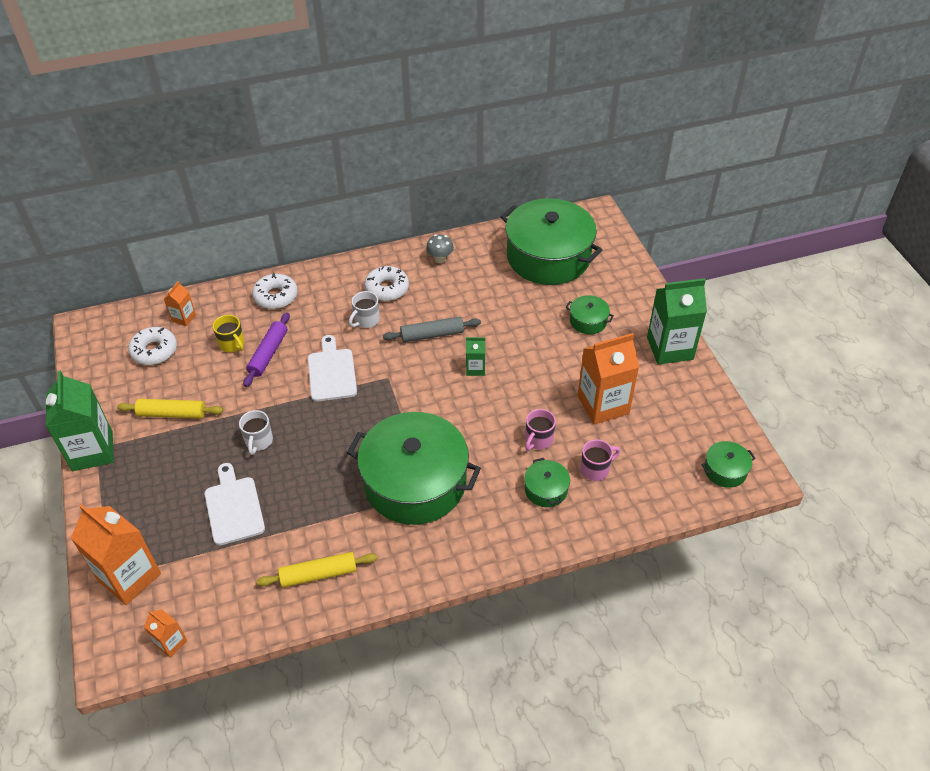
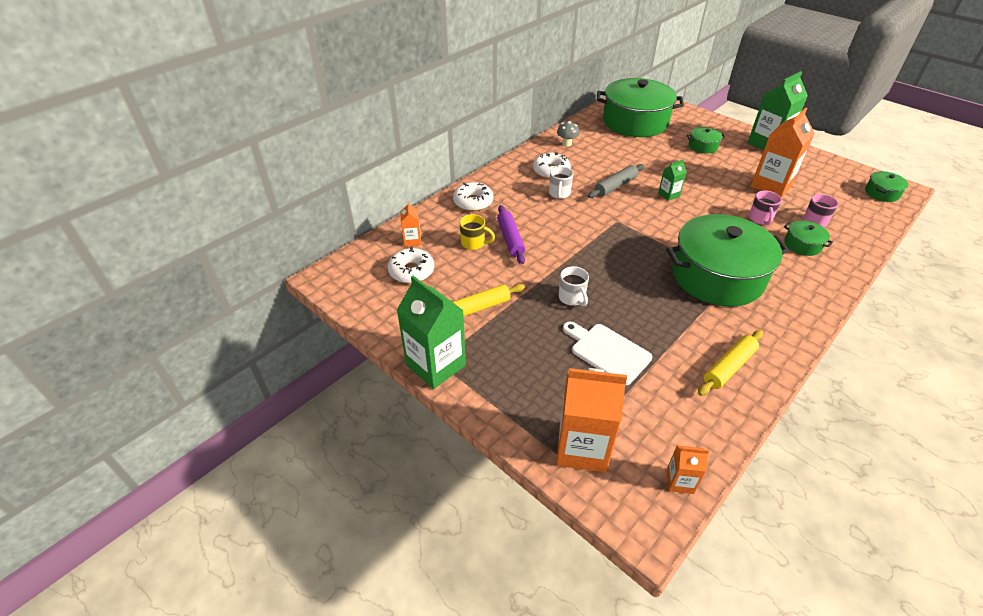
camera: 30 degrees left, 5 degrees down
white cutting board [308,335,357,402] -> none

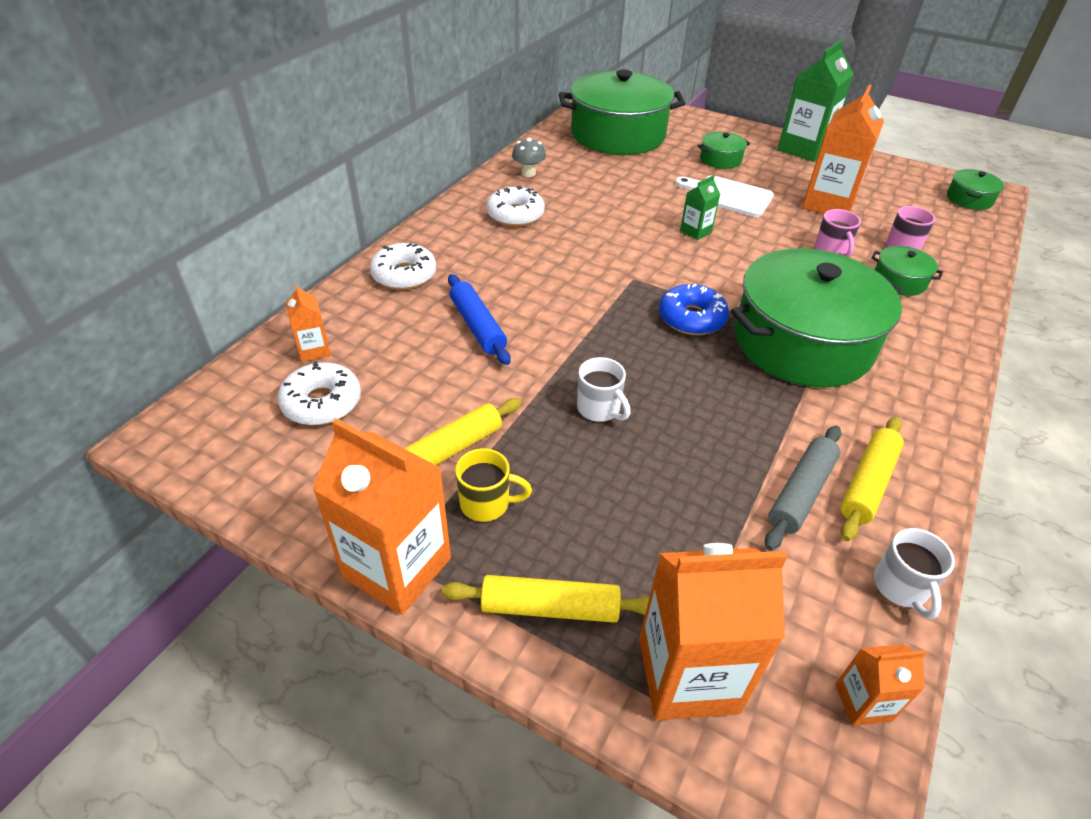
camera: 15 degrees left, 0 degrees up
green carton [397,276,466,389] -> orange carton [312,418,451,615]
yellow mug [460,214,495,250] -> yellow mug moved to [455,448,532,522]
purple rolling pin [497,205,525,264] -> blue rolling pin [448,274,511,365]
white mug [549,166,573,199] -> white mug moved to [874,528,955,620]
white cutting board [563,321,652,385] -> white cutting board moved to [675,175,774,217]
grey rolling pin [588,164,644,198] -> grey rolling pin moved to [765,426,841,551]
none -> yellow rolling pin [442,575,649,623]
none -> blue donut [659,284,729,335]

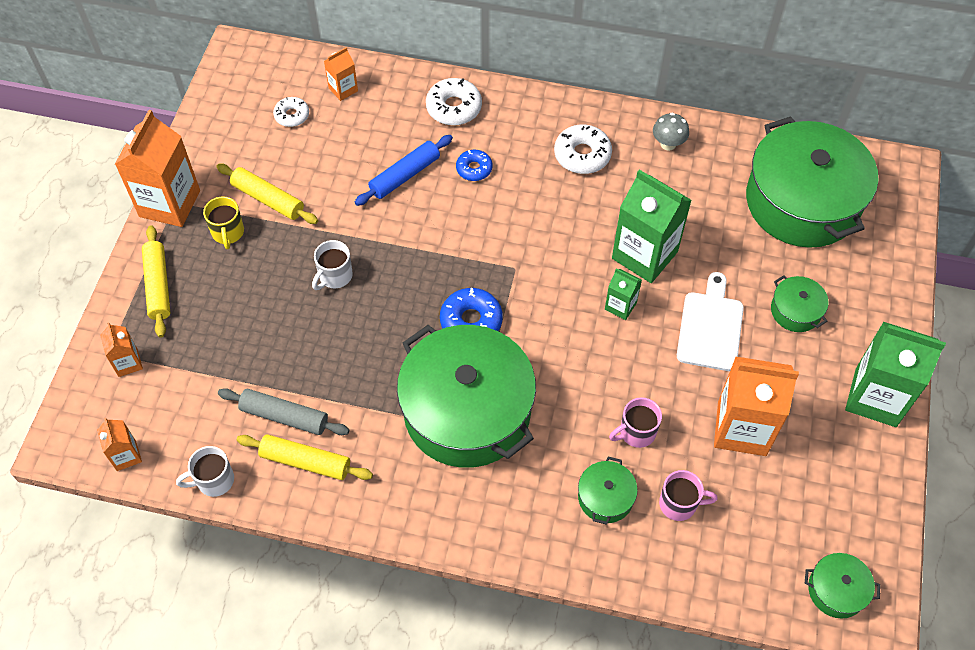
camera: 75 degrees right, 15 degrees up
white donut [278,361,361,425] -> white donut [273,97,309,127], size x0.63
orange carton [639,543,787,720] -> orange carton [100,322,143,377], size x0.49
none -> blue donut [456,150,493,181]
none -> green carton [612,170,692,283]

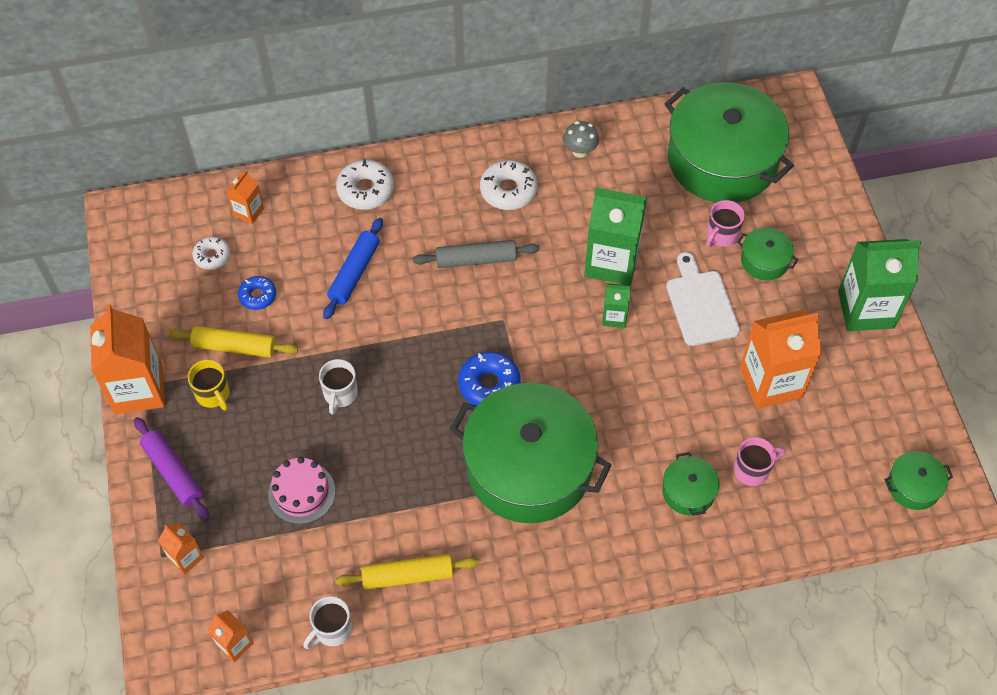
camera: 25 degrees left, 0 degrees up
yellow rolling pin [142,225,170,338] -> purple rolling pin [134,417,210,521]
grey rolling pin [218,388,349,435] -> grey rolling pin moved to [413,240,539,268]
blue donut [456,150,493,181] -> blue donut moved to [238,276,276,310]
pink mug [609,397,662,448] -> pink mug moved to [706,200,745,247]
none -> pink cake [268,457,336,524]

